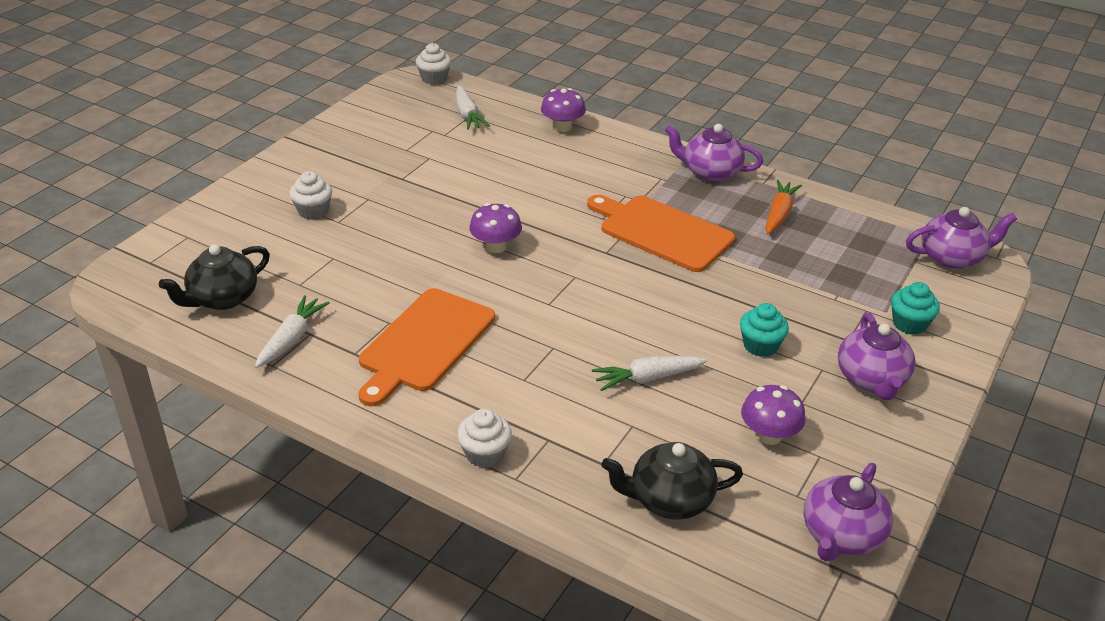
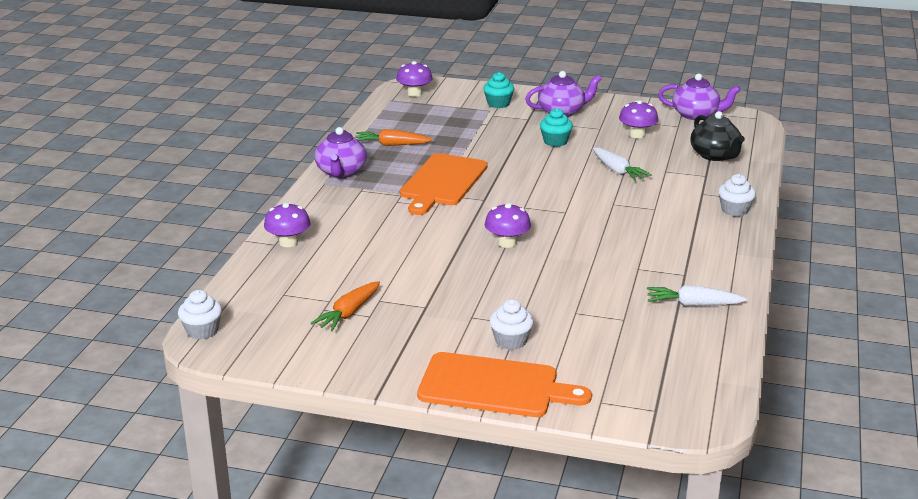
camera: 105 degrees left, 10 degrees down
black teapot [159,244,270,310] -> none
orange cutting board [359,288,495,406] -> orange cutting board moved to [417,352,592,417]
white carrot [456,86,490,130] -> none
purple teapot [906,207,1017,269] -> purple mushroom [396,61,433,97]
none -> orange carrot [310,281,380,331]

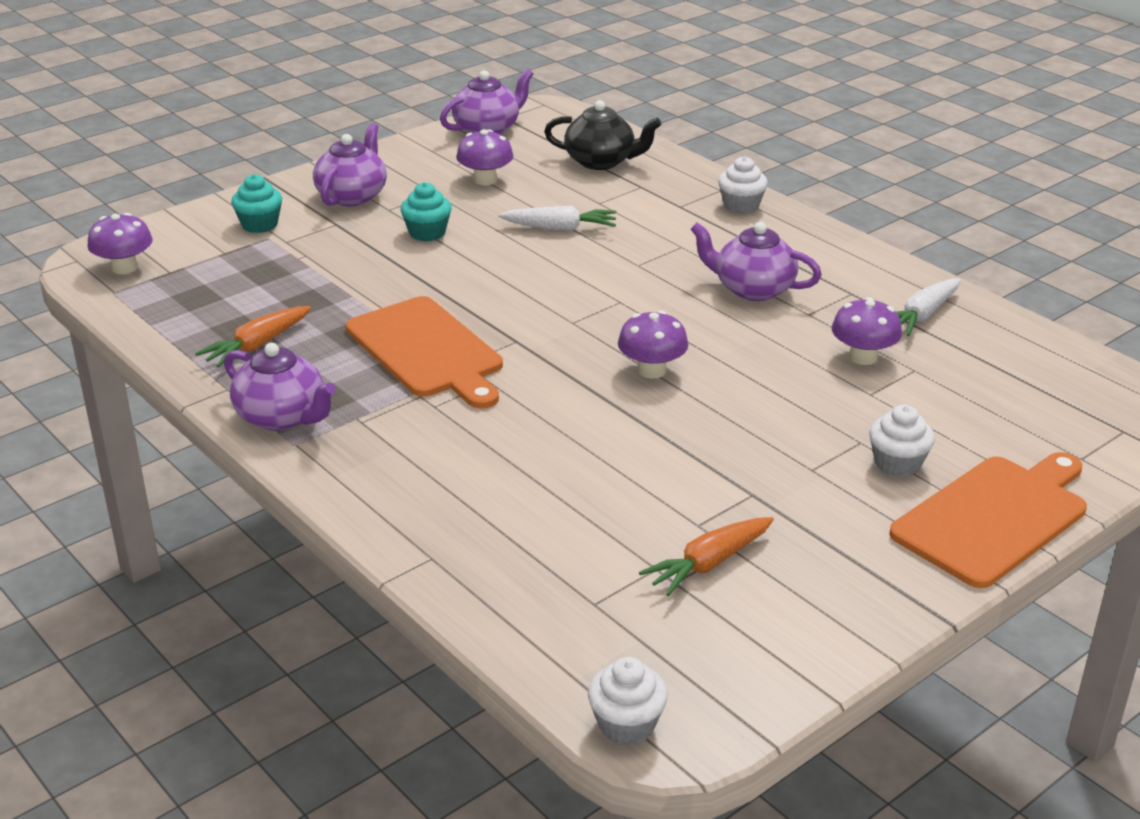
camera: 55 degrees left, 5 degrees up
purple mushroom [264,202,310,247] -> purple mushroom moved to [832,297,902,365]
orange carrot [310,281,380,331] -> orange carrot turned 75 degrees clockwise [639,517,774,596]
none -> purple teapot [690,222,822,301]

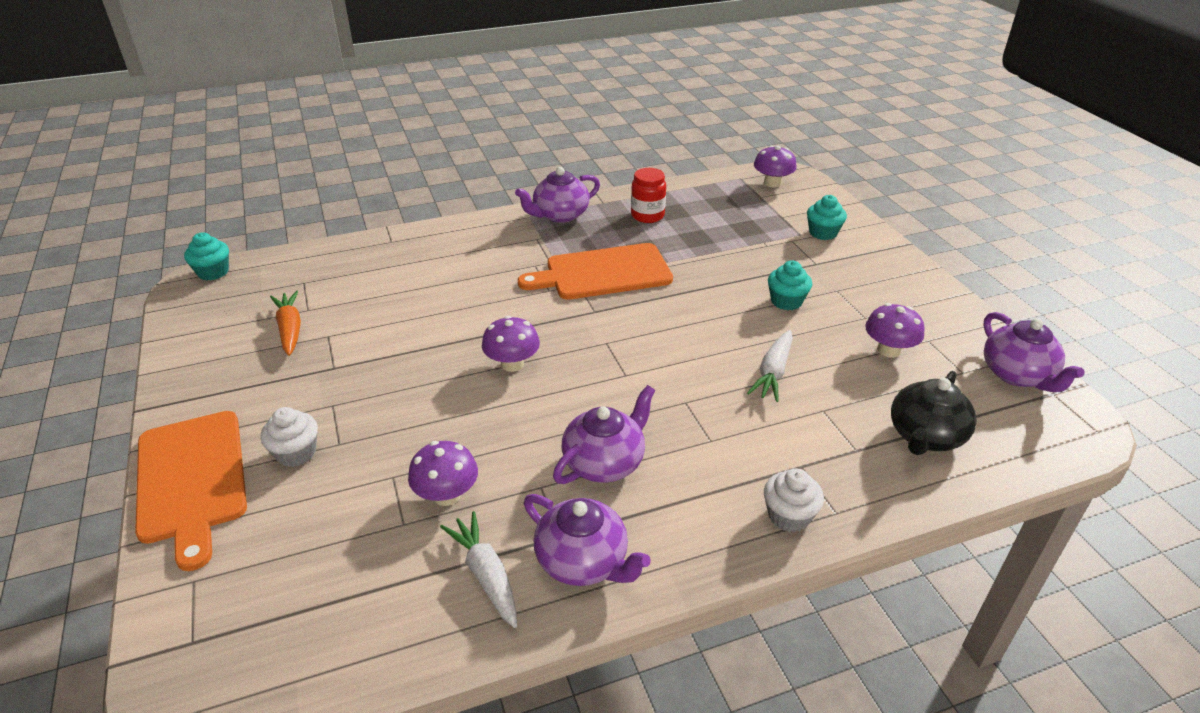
camera: 110 degrees right, 5 degrees up
orange carrot [195,306,311,367] -> red jar [631,168,666,223]
purple teapot [313,123,387,206] -> purple teapot moved to [524,494,651,586]
white cupcake [588,657,668,745] -> turquoise cupcake [184,232,229,280]

